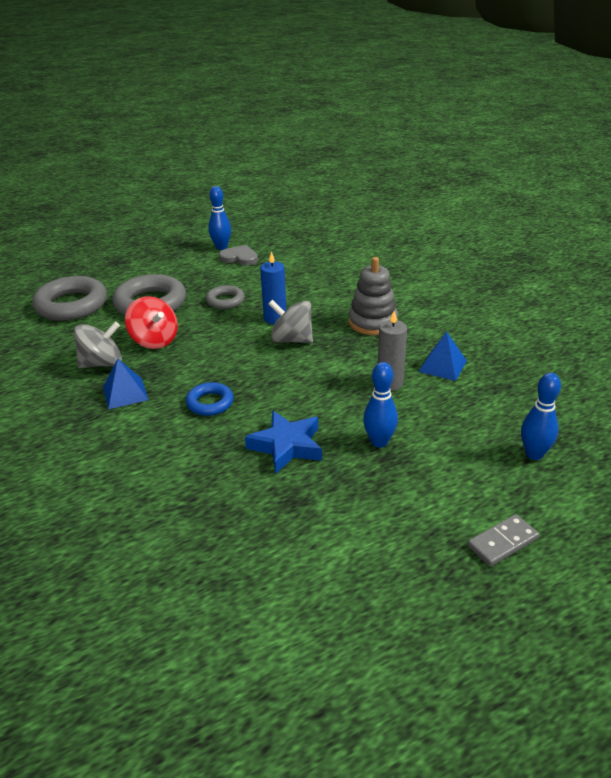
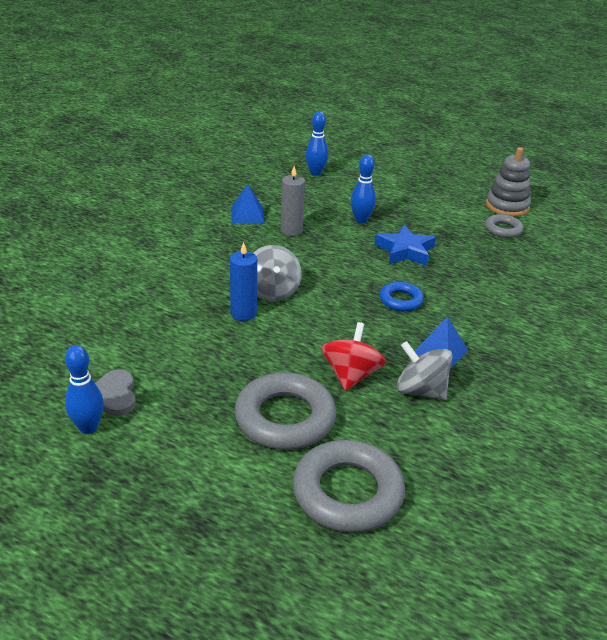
camera: 125 degrees left, 0 degrees up
grey ring [206,285,245,309] -> grey ring moved to [485,214,523,238]
grey stacking toy [349,257,398,335] -> grey stacking toy moved to [486,147,531,217]
grey domino [467,514,539,566] -> none

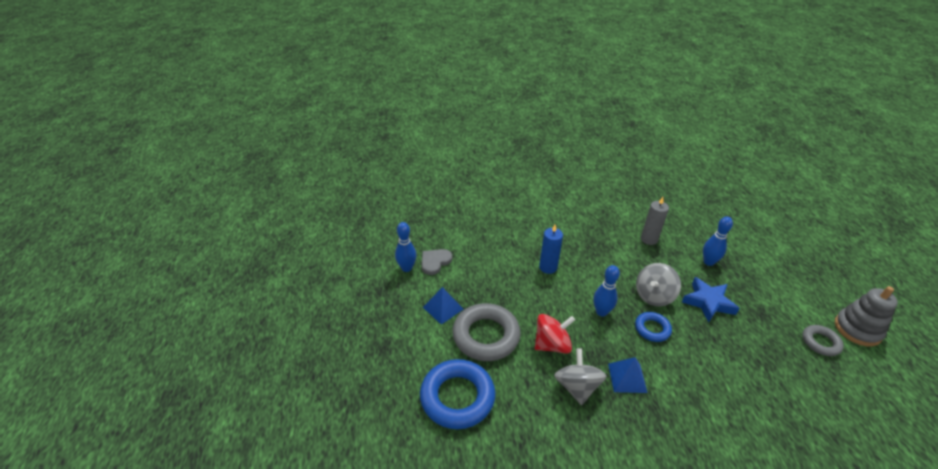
camera: 55 degrees right, 5 degrees up
blue pyramid [231,184,265,223] -> blue pyramid moved to [423,287,463,325]
grey spinning top [254,245,302,302] -> grey spinning top moved to [636,263,681,306]
grey ring [293,440,405,533] -> blue ring [420,359,496,429]
blue bowling pin [306,112,328,176] -> blue bowling pin moved to [593,265,620,317]

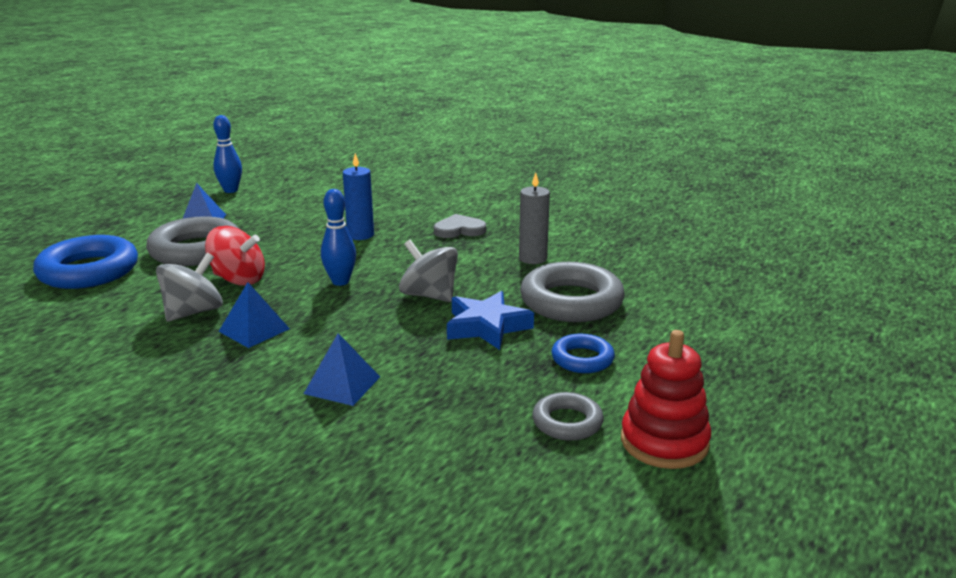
camera: 40 degrees right, 15 degrees down
grey heart [421,249,452,275] -> grey heart moved to [434,214,486,238]
blue ring [635,312,672,342] -> blue ring moved to [551,334,615,373]
grey spinning top [636,263,681,306] -> grey spinning top turned 45 degrees clockwise [399,240,458,302]
blue bowling pin [703,217,733,266] -> grey ring [520,262,625,322]
grey stacking toy [835,286,898,346] -> red stacking toy [621,330,711,469]
none -> blue pyramid [304,333,380,406]

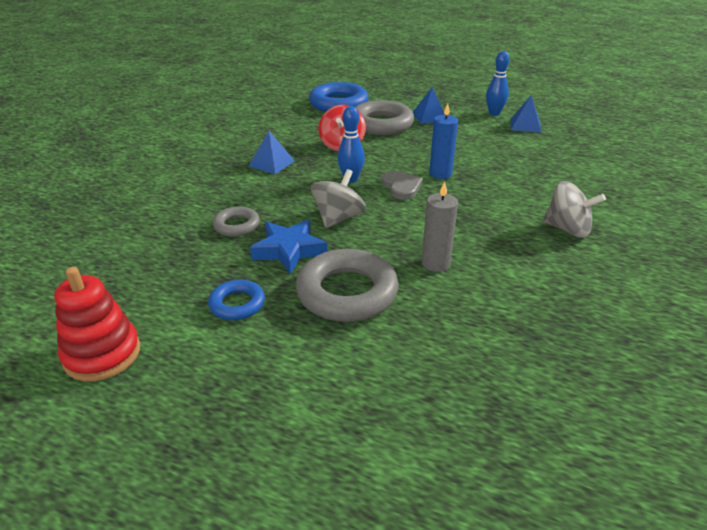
camera: 80 degrees right, 10 degrees up
grey spinning top [156,253,223,322] -> grey spinning top moved to [543,181,606,238]
blue pyramid [304,333,380,406] -> blue pyramid moved to [510,95,541,133]
grey heart [434,214,486,238] -> grey heart moved to [381,171,423,200]
grey ring [532,392,604,441] -> grey ring moved to [213,206,260,237]

